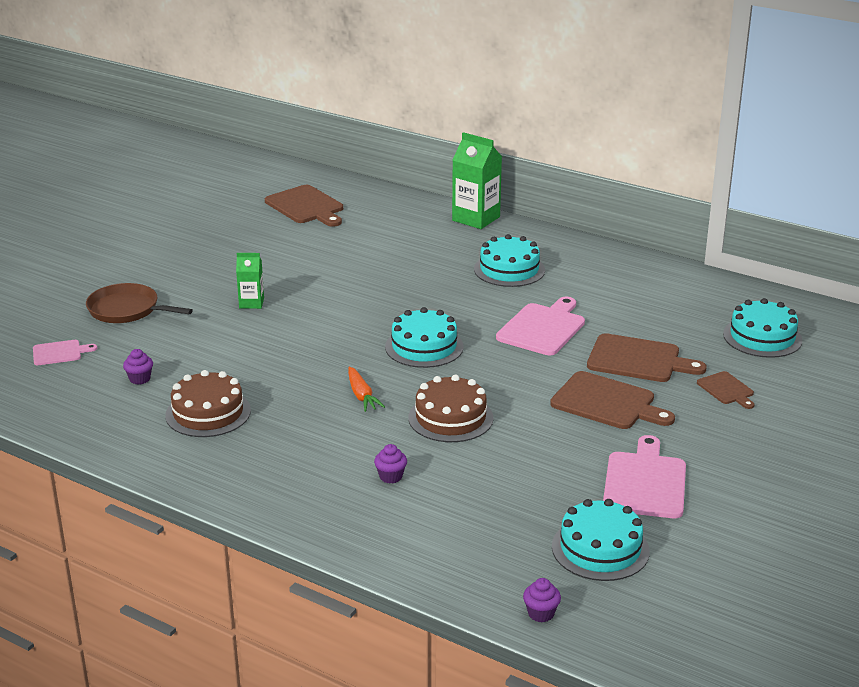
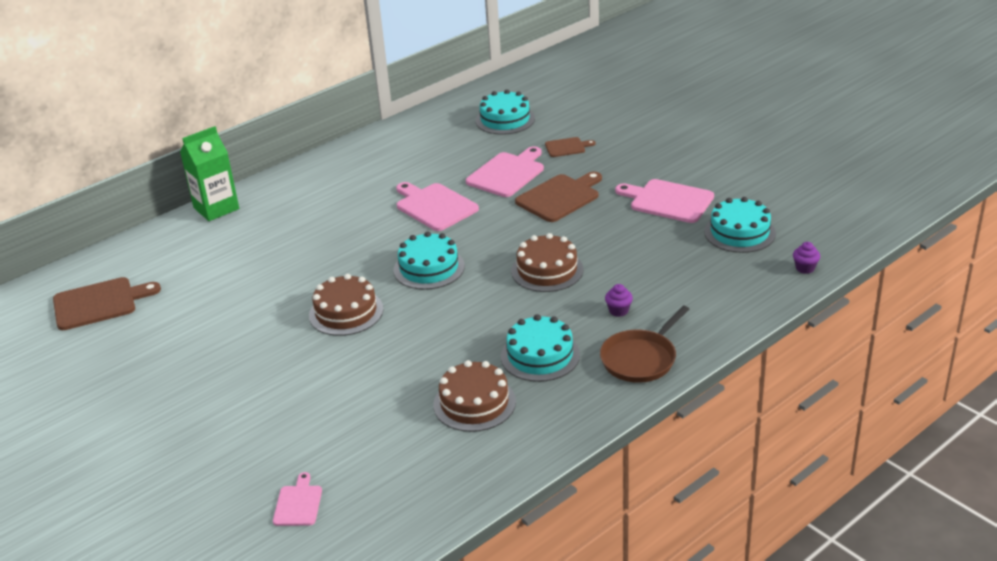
camera: 70 degrees left, 5 degrees up
brown pan [86,283,193,323] -> brown pan moved to [600,306,689,383]
purple cupcake [123,349,153,385] -> none
green carton [236,253,264,309] -> none
orange carrot [348,367,385,412] -> none
turquoise cake [474,234,545,287] -> turquoise cake moved to [501,314,580,382]
brown cutting board [587,333,707,382] -> pink cutting board [466,146,544,197]
none -> brown cake [309,274,383,336]

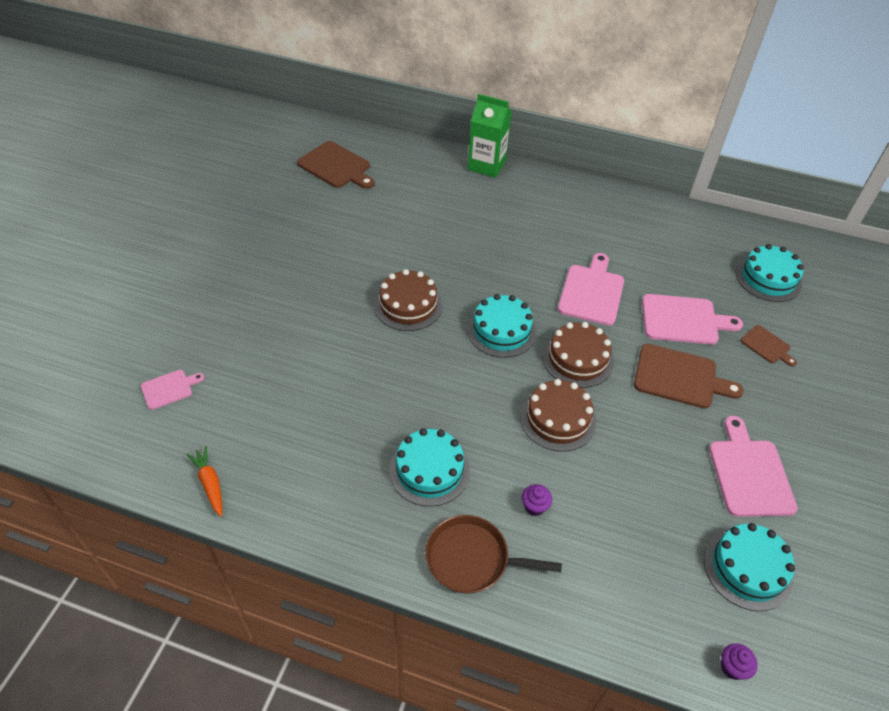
camera: 55 degrees right, 15 degrees up
brown cake [434,360,516,432] -> brown cake moved to [542,322,614,388]
none -> orange carrot [186,446,222,517]

